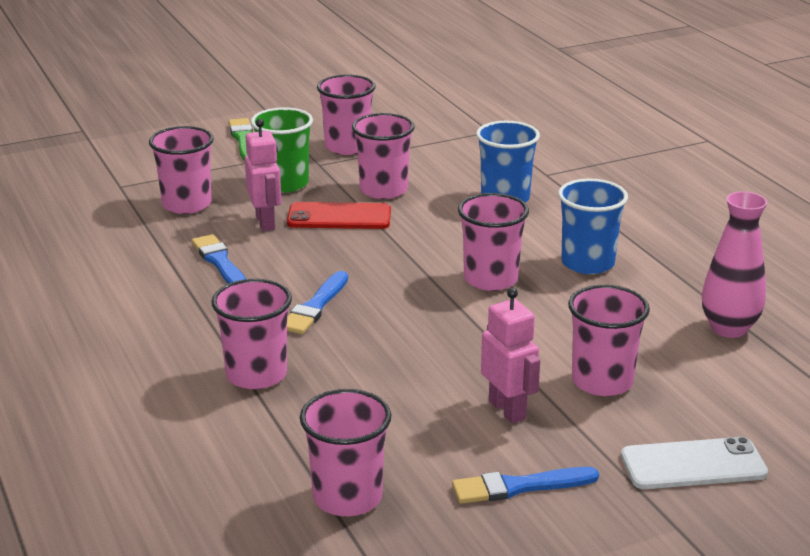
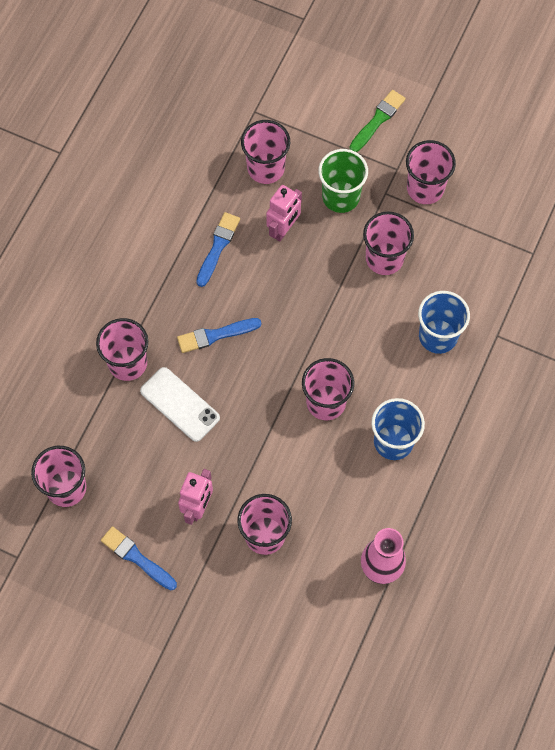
camera: 50 degrees right, 40 degrees up
red phone [287,202,391,229] -> none
white phone [621,436,768,489] -> white phone moved to [140,367,220,442]

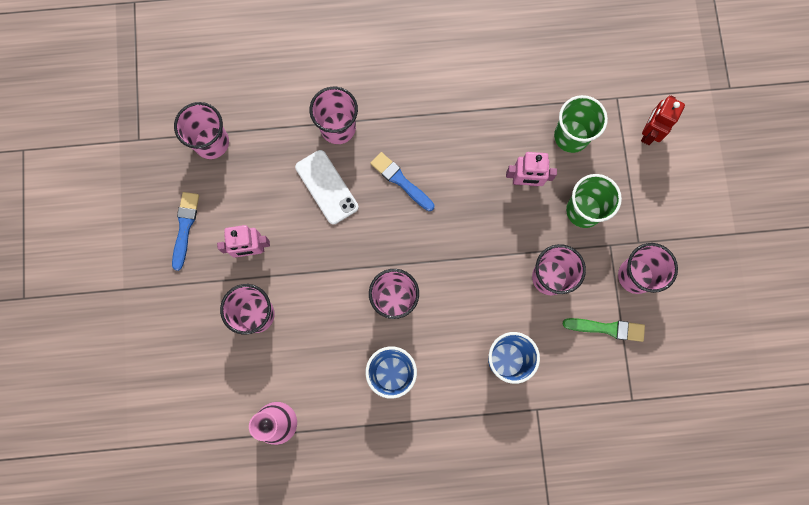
camera: 60 degrees right, 10 degrees up
white phone [140,367,220,442] -> white phone turned 45 degrees counterclockwise [295,150,359,225]
blue brush [196,212,240,287] -> none
pink cup [241,120,290,184] -> green cup [554,95,608,153]
green brush [349,90,406,152] -> green brush moved to [563,318,645,342]
none -> red robot [641,95,685,145]

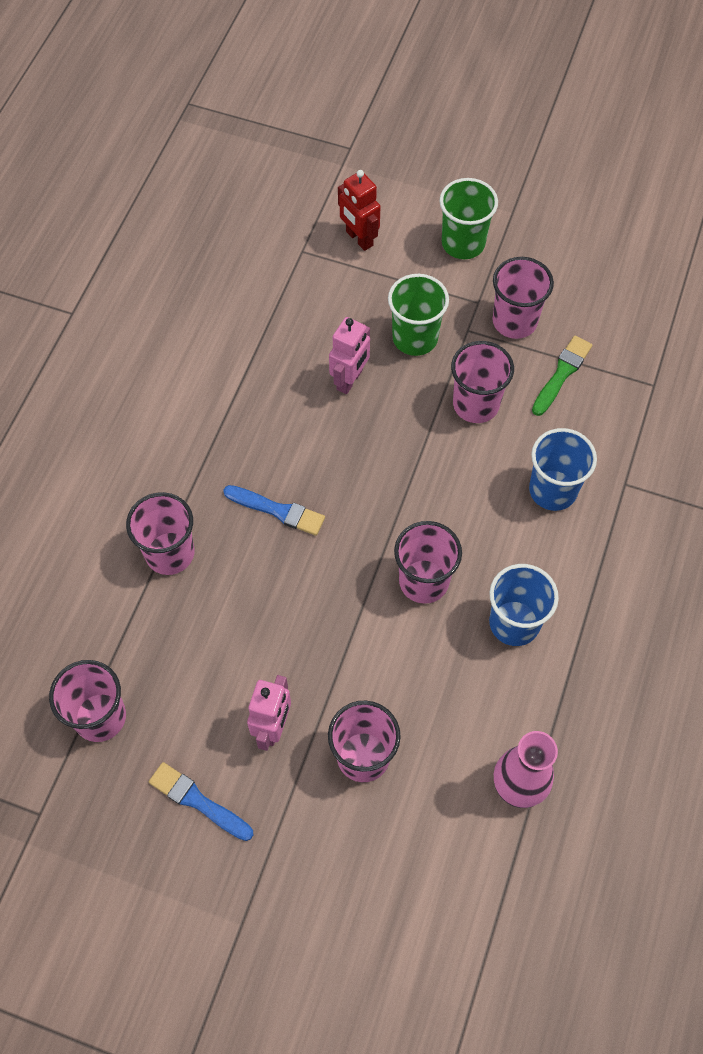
camera: 65 degrees left, 15 degrees down
white phone [295,150,359,225] -> none
blue brush [370,152,434,211] -> blue brush turned 135 degrees counterclockwise [223,485,325,536]
green cup [554,95,608,153] -> green cup moved to [440,178,498,259]

